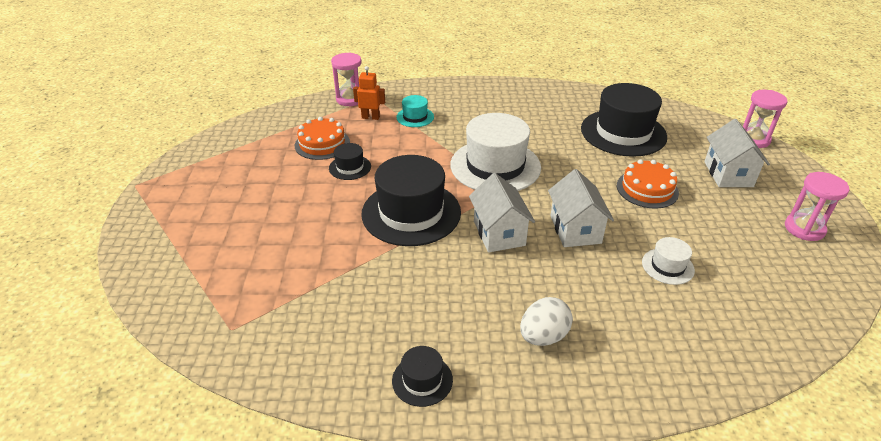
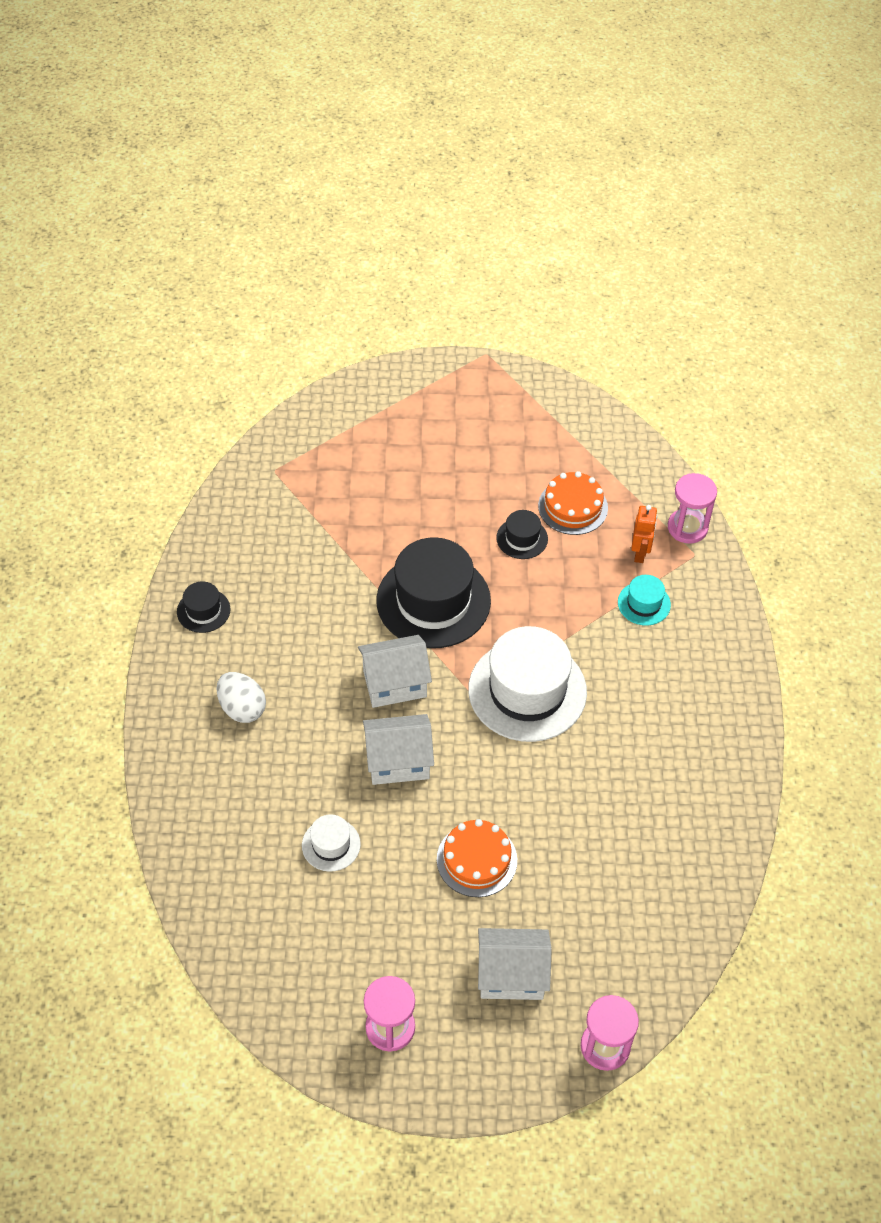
camera: 90 degrees right, 15 degrees up
black hat [581,83,667,157] -> none

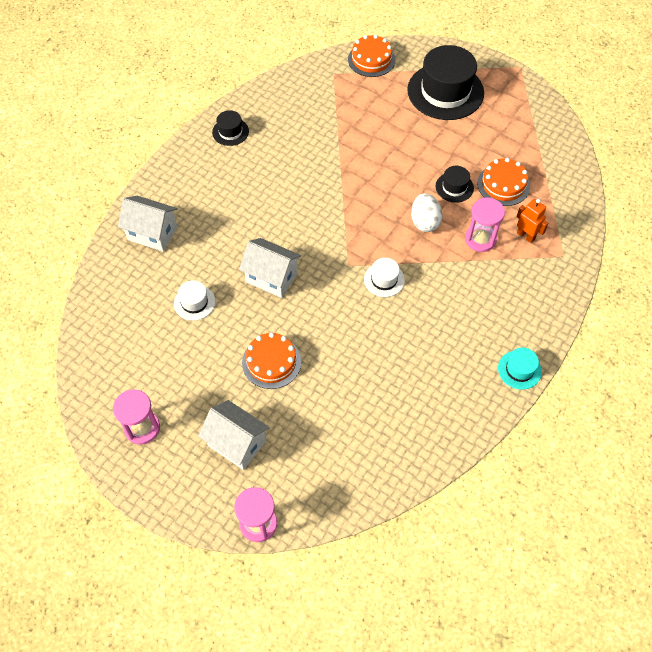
camera: 35 degrees right, 5 degrees up
white egg [217,672,266,723] -> white egg moved to [411,193,443,232]
white house [358,635,432,708] -> white house moved to [118,196,178,252]
black hat [376,537,491,648] -> black hat moved to [407,45,484,120]
white hat [468,626,587,742] -> white hat [364,258,405,297], size x0.46
turquoise hat [618,575,671,626] -> turquoise hat moved to [498,348,542,390]
orange robot [631,505,658,563] -> orange robot turned 90 degrees counterclockwise [516,199,549,243]
pink hourglass [668,473,717,544] -> pink hourglass moved to [465,198,505,252]
none -> orange cake [348,35,395,77]

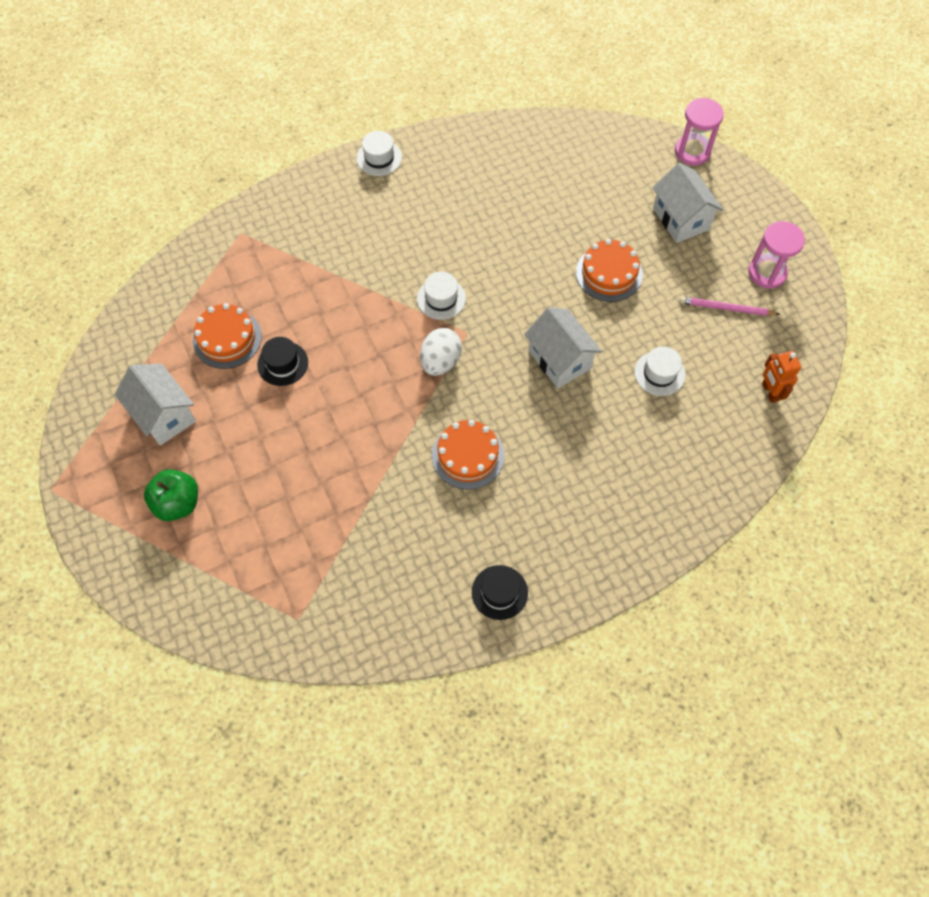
camera: 150 degrees left, 5 degrees up
white house [118,196,178,252] -> white house moved to [115,364,196,445]
orange cake [348,35,395,77] -> orange cake moved to [432,420,504,490]
black hat [407,45,484,120] -> green apple [144,469,198,521]
white egg [411,193,443,232] -> white egg moved to [420,328,462,376]
pink hourglass [465,198,505,252] -> none
turquoise hat [498,348,542,390] -> white hat [357,131,402,176]
orange robot [516,199,549,243] -> orange robot moved to [762,351,801,403]
none -> pink pencil [680,297,780,316]

